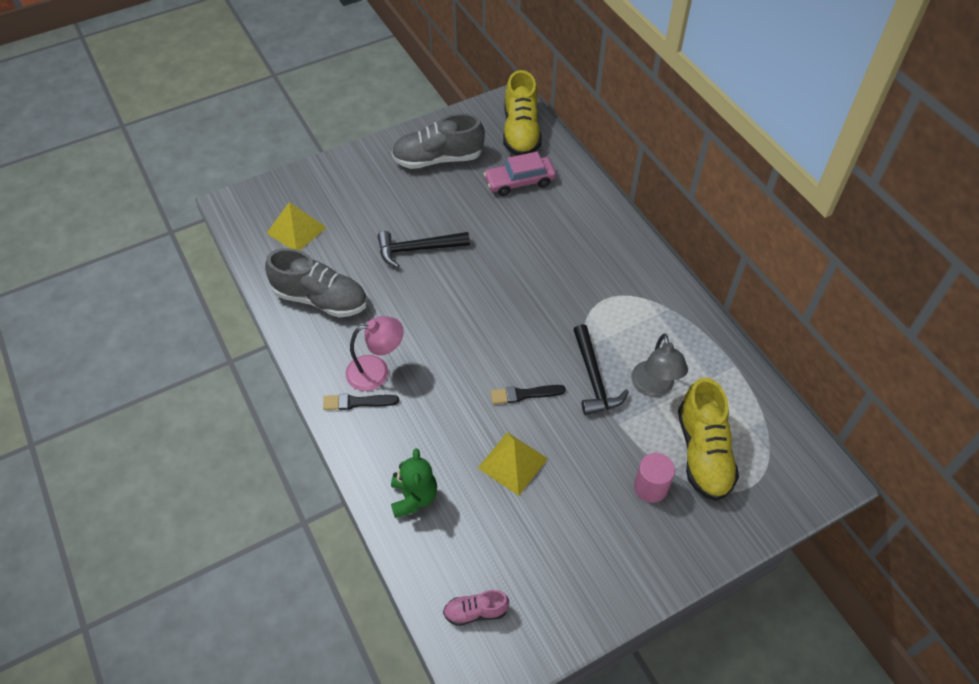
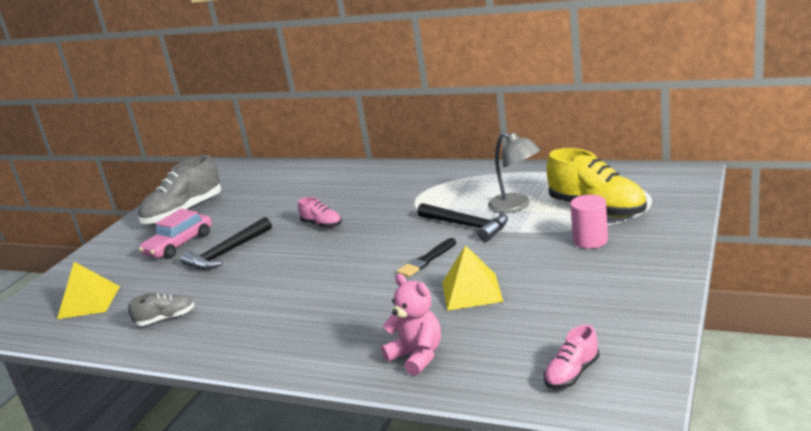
camera: 35 degrees left, 30 degrees down
grey shoe [265,248,367,317] -> grey shoe [128,293,194,326], size x0.51
black brush [323,394,399,410] -> none
pink lamp [346,316,404,391] -> none
green teddy bear [391,448,437,518] -> pink teddy bear [381,274,441,376]
pink car [483,152,556,196] -> pink car moved to [139,209,212,259]
yellow shoe [503,70,542,156] -> none
none -> pink shoe [298,197,342,228]

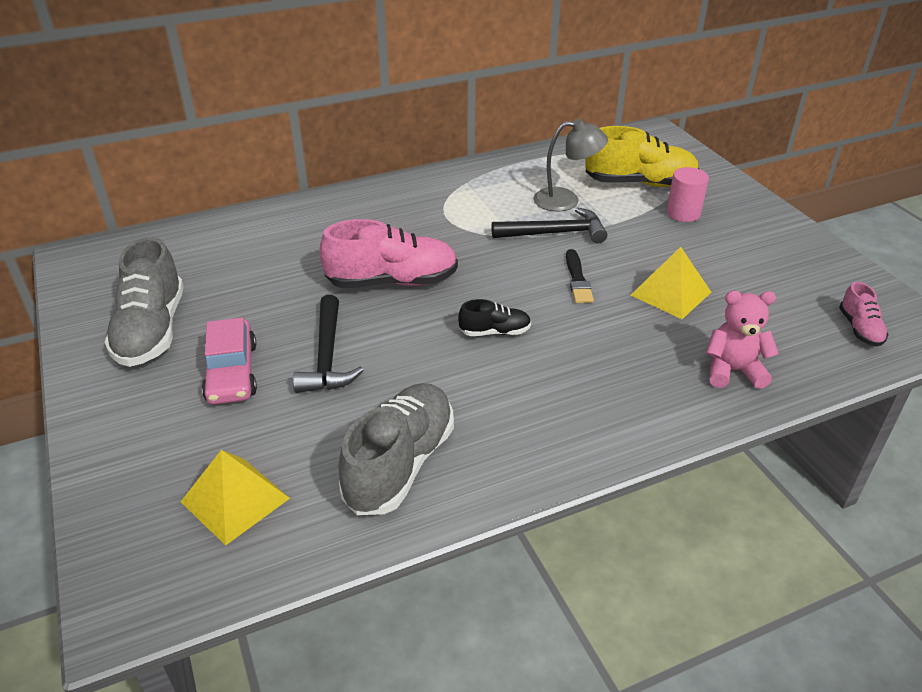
camera: 50 degrees left, 15 degrees up
grey shoe [128,293,194,326] -> grey shoe [338,383,454,515], size x1.98
pink shoe [298,197,342,228] -> pink shoe [319,219,458,288], size x1.98
none -> black shoe [458,299,531,336]

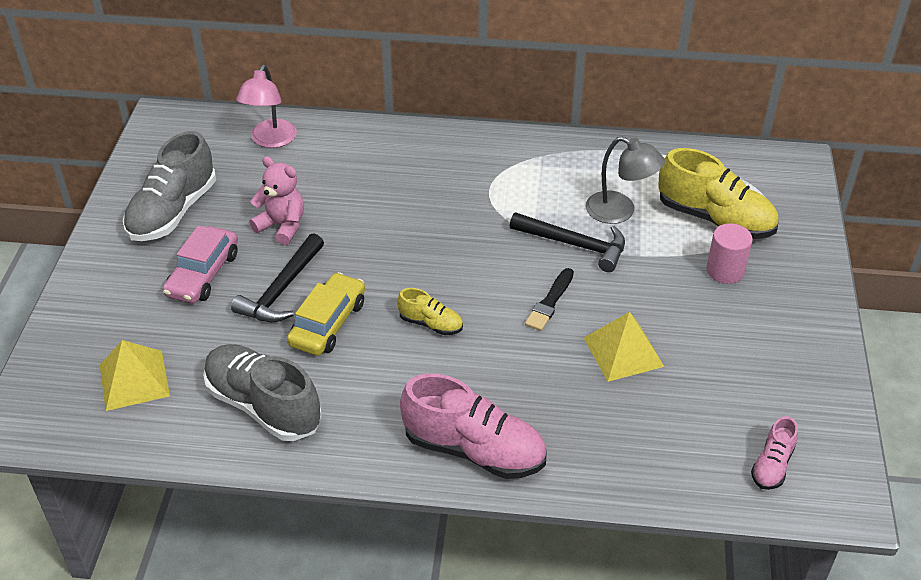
camera: 30 degrees right, 5 degrees up
pink shoe [319,219,458,288] -> pink shoe moved to [400,373,547,479]
grey shoe [338,383,454,515] -> grey shoe turned 105 degrees counterclockwise [203,344,322,441]
black shoe [458,299,531,336] -> yellow shoe [397,288,463,335]
pink teddy bear [706,291,779,389] -> pink teddy bear moved to [249,156,304,245]
none -> pink lamp [236,65,297,148]
none -> yellow car [287,272,365,356]

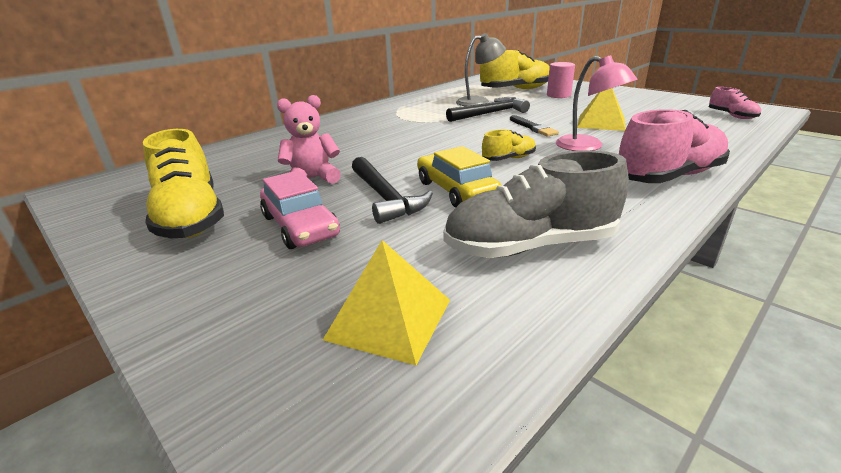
camera: 50 degrees left, 15 degrees down
grey shoe [123,131,216,241] -> yellow shoe [143,129,224,238]
pink lamp [236,65,297,148] -> pink lamp moved to [556,55,638,151]

